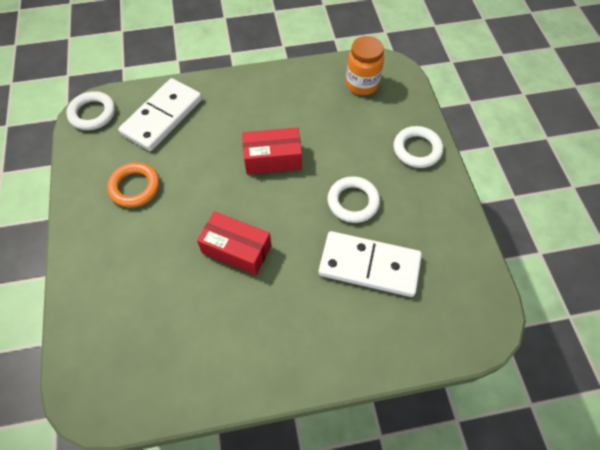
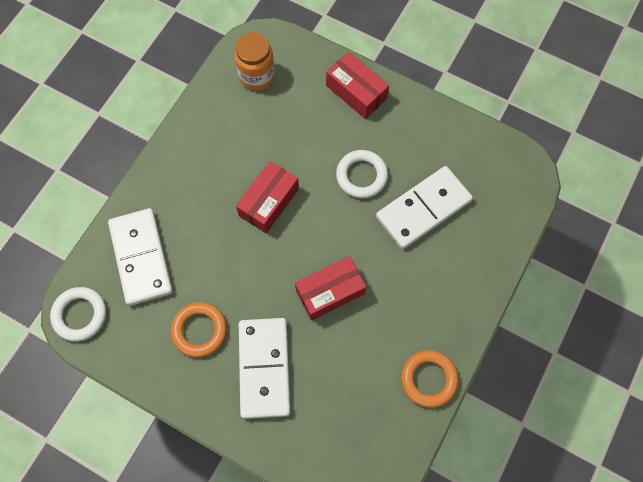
camera: 50 degrees left, 10 degrees up
white ring [393,126,443,168] -> red box [326,52,389,119]
none -> white domino [239,318,290,419]
none -> orange ring [401,350,458,408]

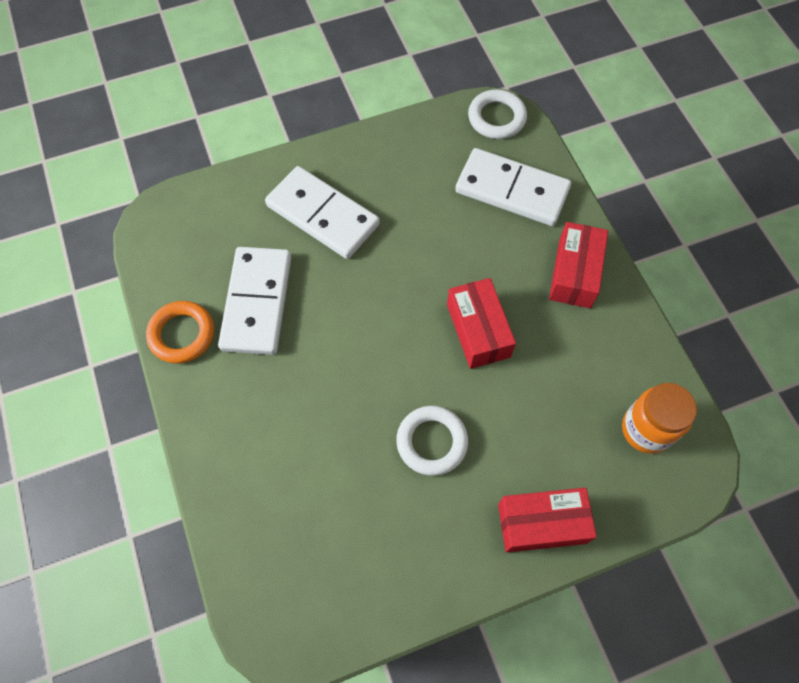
camera: 130 degrees right, 5 degrees down
orange ring [171,302,227,358] -> none
red box [295,256,366,320] -> red box moved to [549,222,608,308]
white domino [376,166,473,249] -> white domino moved to [218,247,291,355]

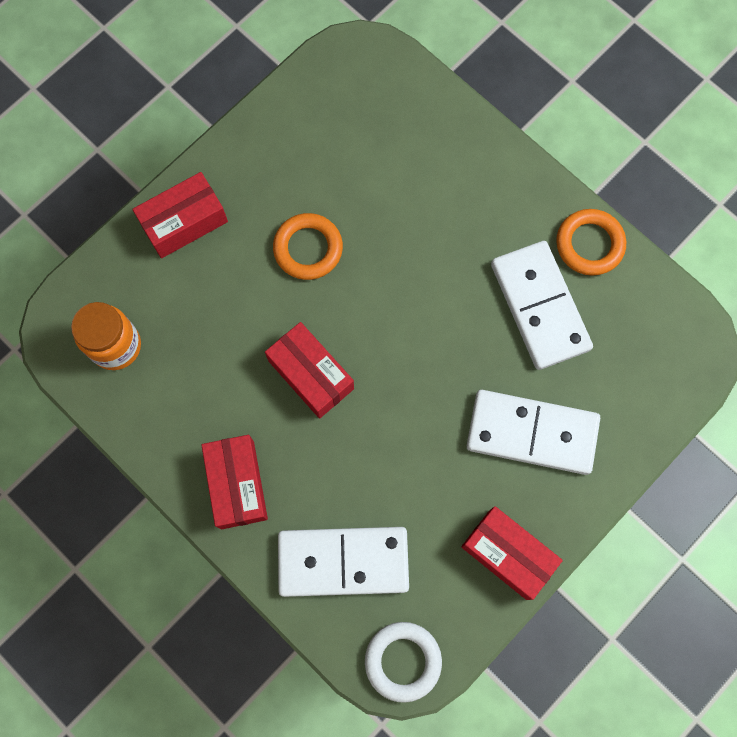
camera: 155 degrees right, 10 degrees up
white ring [396,406,468,476] -> orange ring [273,213,343,280]
none -> red box [461,506,563,600]

